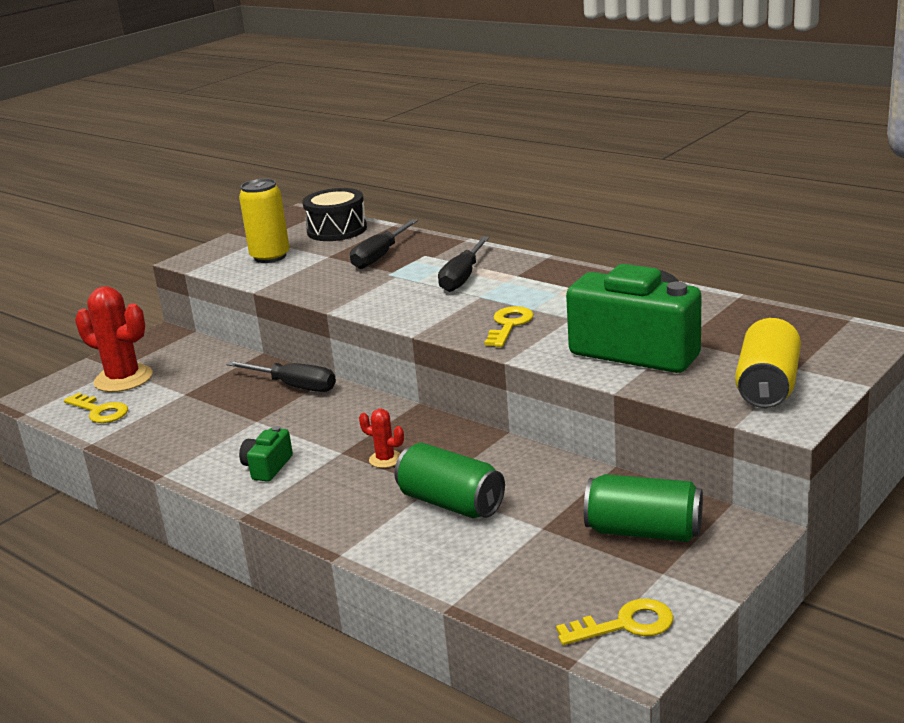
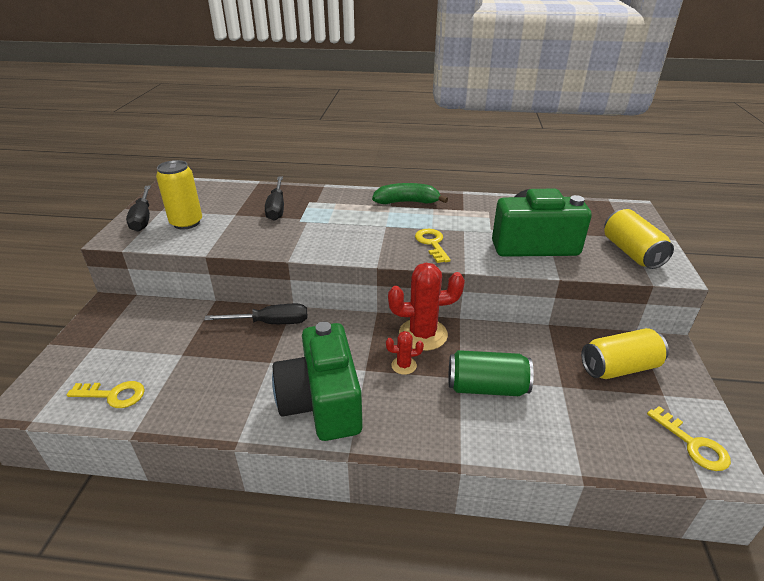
camera: 35 degrees left, 10 degrees up
red cactus [75,286,153,392] -> red cactus moved to [388,263,465,351]
green camera [239,426,293,482] -> green camera [272,322,363,441], size x2.30
black drum [302,188,367,241] -> none
black screwdriver [438,237,490,292] -> black screwdriver moved to [126,185,151,232]
yellow key [556,599,674,645] -> yellow key turned 105 degrees clockwise [647,406,731,471]
green can [584,474,703,542] -> yellow can [581,328,669,379]
none -> green banana [372,183,448,204]

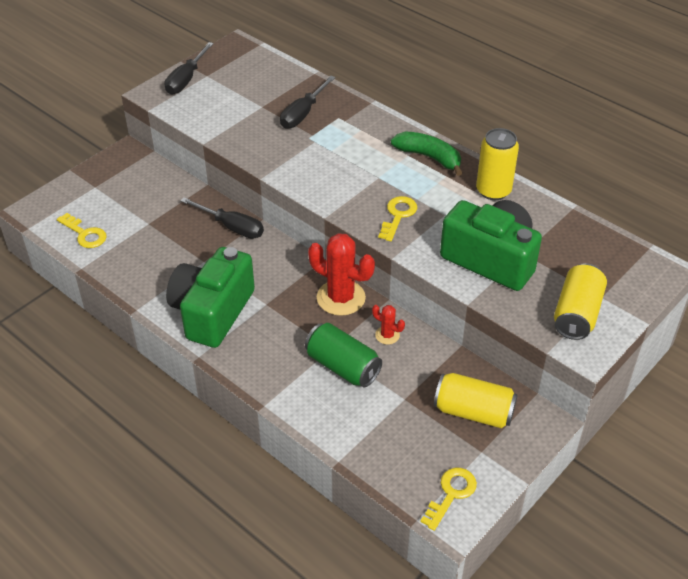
camera: 35 degrees right, 10 degrees up
yellow can [156,160,202,230] -> yellow can moved to [476,128,519,200]
red cactus [386,331,424,375] -> red cactus moved to [372,305,405,345]
yellow key [647,406,731,471] -> yellow key turned 150 degrees counterclockwise [420,468,477,531]

